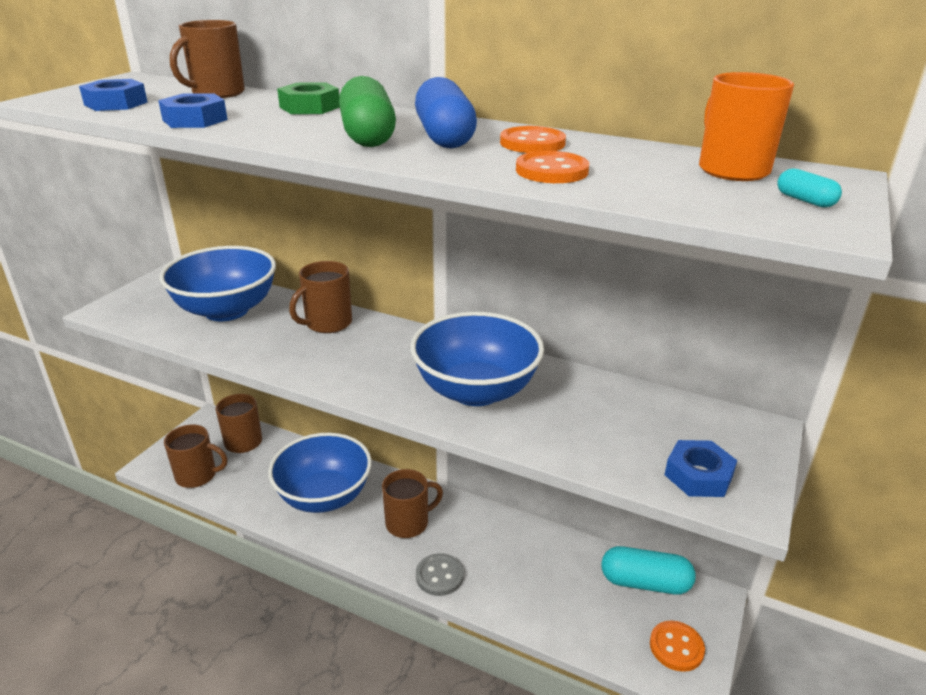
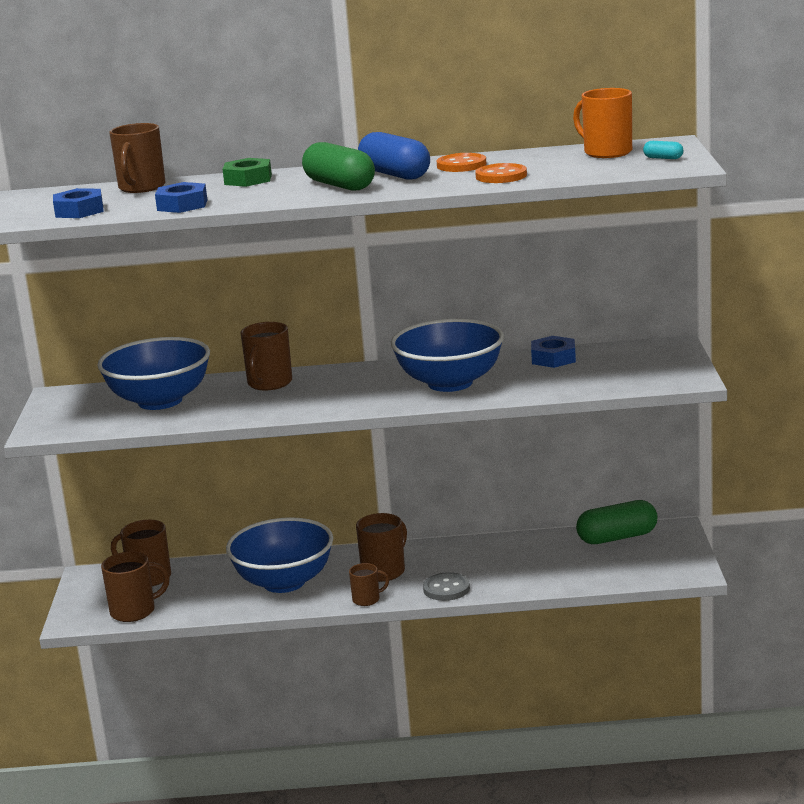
camera: 25 degrees left, 10 degrees down
turquoise capsule [601,546,696,595] -> green capsule [576,500,658,544]
orange button [650,620,705,672] -> none
blue nut [665,440,737,497] -> blue nut moved to [531,336,576,368]
none -> brown mug [349,563,389,606]

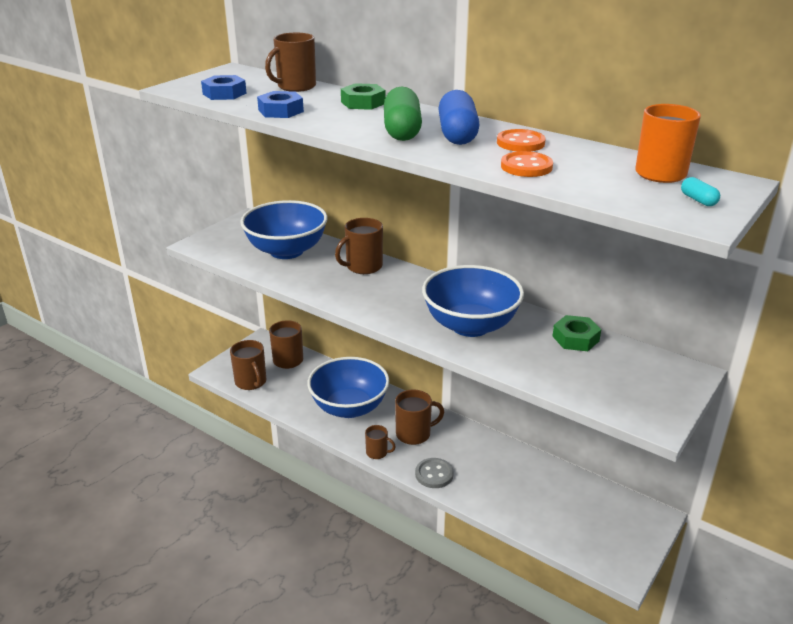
camera: 35 degrees right, 10 degrees up
brown mug [101,552,170,622] -> brown mug turned 45 degrees clockwise [230,340,267,390]
blue nut [531,336,576,368] -> green nut [552,315,601,351]
green capsule [576,500,658,544] -> none

